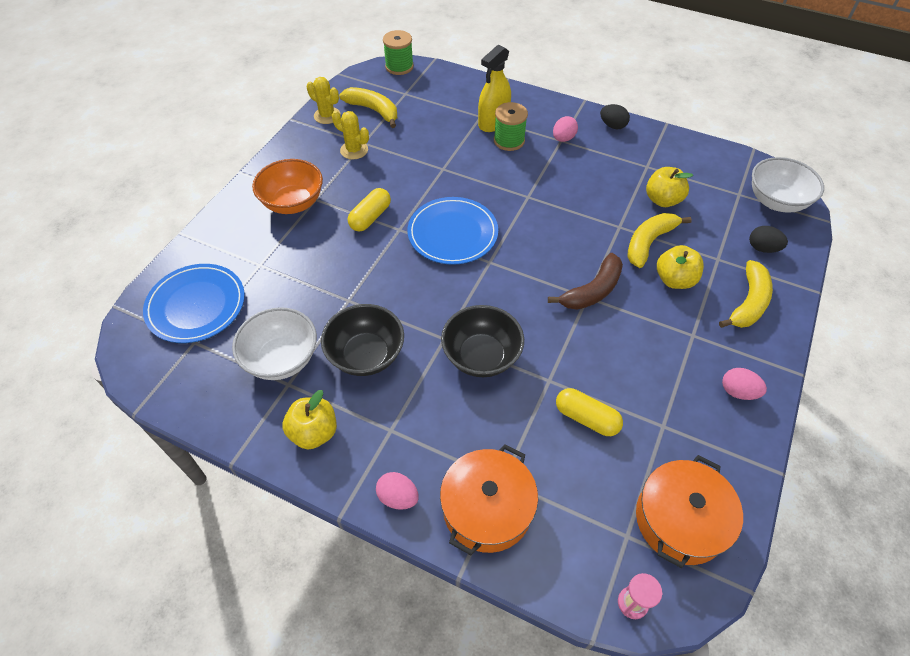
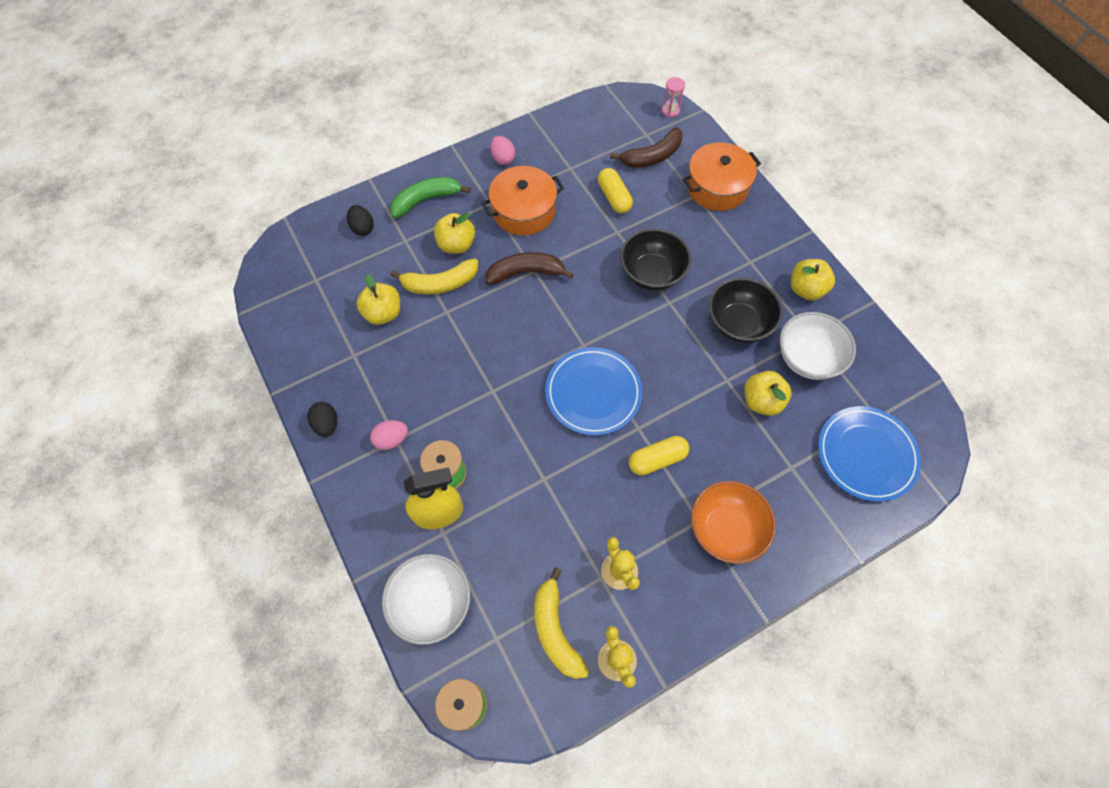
camera: 145 degrees left, 10 degrees up
pink egg [376,472,419,510] -> none
orange pot [636,455,743,568] -> orange pot moved to [482,166,564,236]
yellow banana [719,260,773,328] -> green banana [390,177,471,218]
white bowl [752,157,824,213] -> white bowl moved to [382,554,470,645]
none -> brown banana [610,127,683,168]
none -> yellow apple [744,371,792,416]

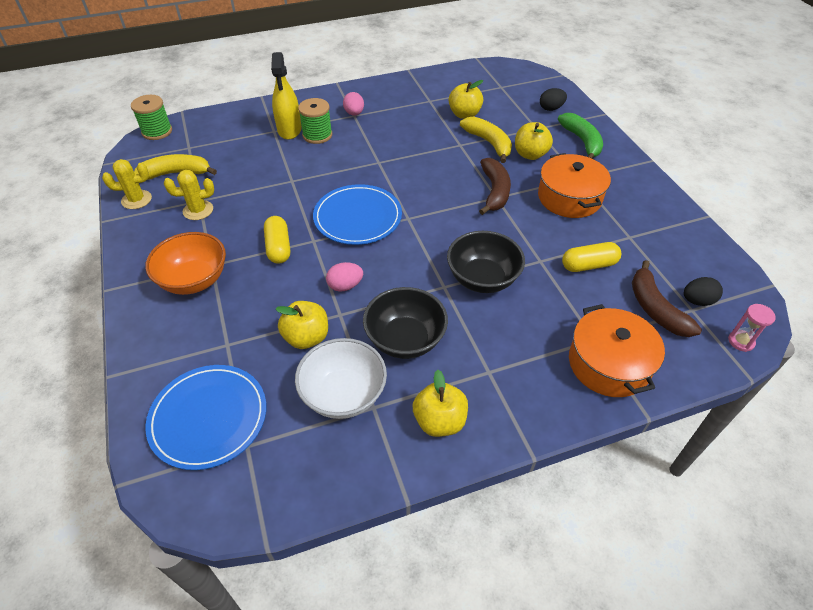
camera: 100 degrees right, 15 degrees down
black egg [307,402,337,437] -> black egg moved to [684,277,723,306]
white bowl [382,554,470,645] -> none
yellow banana [390,258,478,294] -> yellow banana turned 150 degrees clockwise [460,117,512,163]
pink egg [490,136,515,165] -> pink egg moved to [326,262,363,292]

